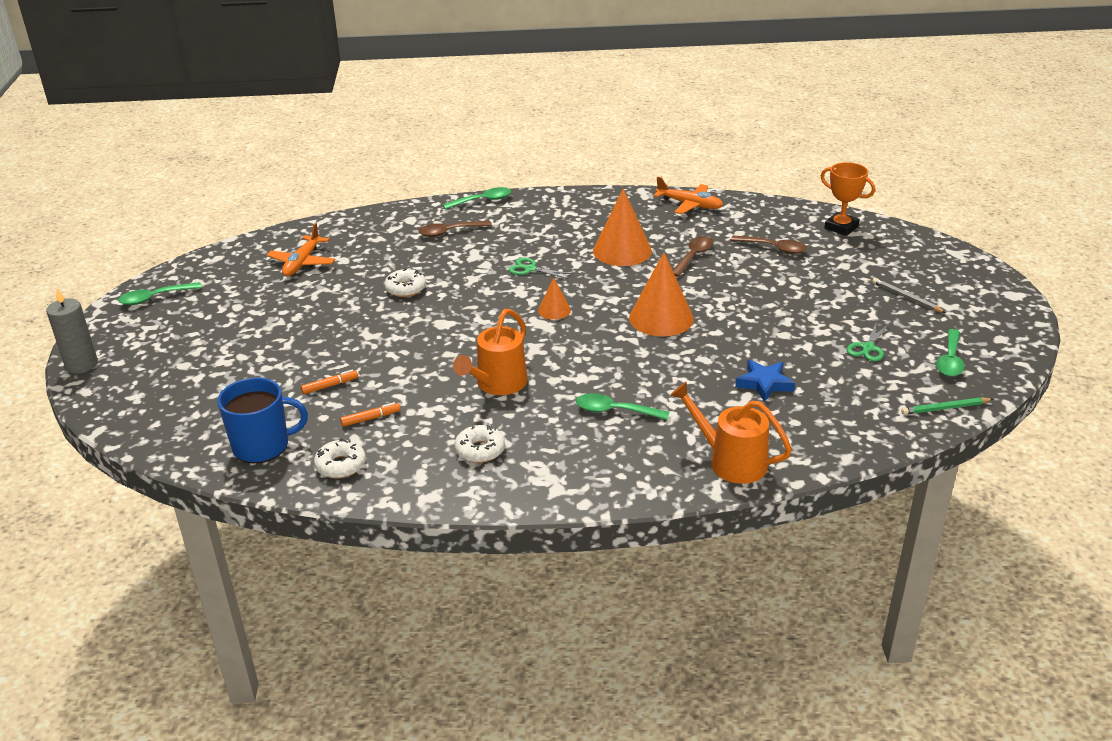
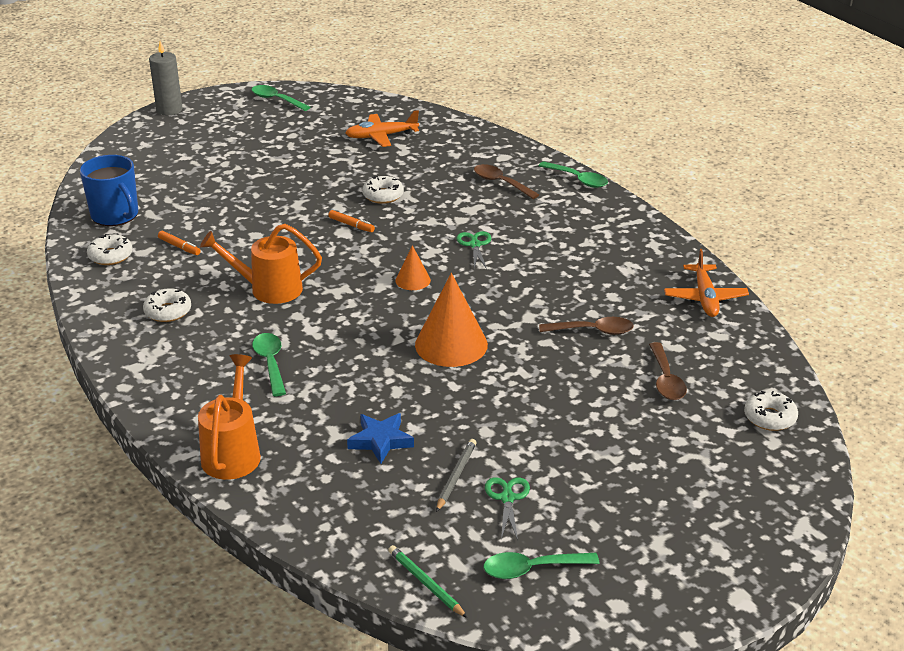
camera: 60 degrees right, 0 degrees up
orange marker [301,369,358,394] -> orange marker moved to [328,210,375,232]
orange cone [593,188,652,266] -> none
orange trophy [821,162,875,236] -> white donut [744,391,798,431]
green scissors [847,323,889,361] -> green scissors turned 90 degrees clockwise [485,477,530,540]
grey pencil [872,278,946,313] -> grey pencil moved to [436,439,476,512]

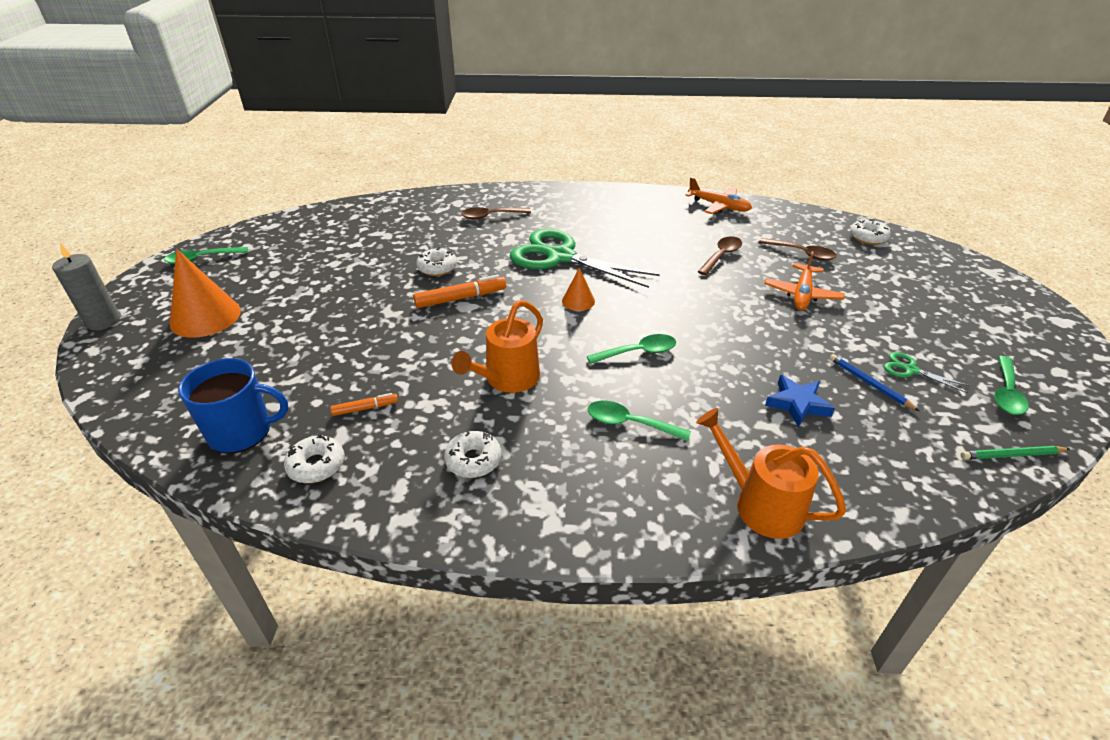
camera: 55 degrees left, 5 degrees up
orange marker [328,210,375,232] -> orange marker [413,275,506,308], size x1.74
orange plane [345,110,419,147] -> orange plane moved to [765,251,845,311]
orange cone [415,273,488,367] -> orange cone moved to [170,249,241,338]
grey pencil [436,439,476,512] -> blue pencil [829,354,919,411]
green scissors [456,231,491,269] -> green scissors [510,229,660,288], size x2.38
green spoon [538,161,608,188] -> green spoon moved to [587,334,676,364]

